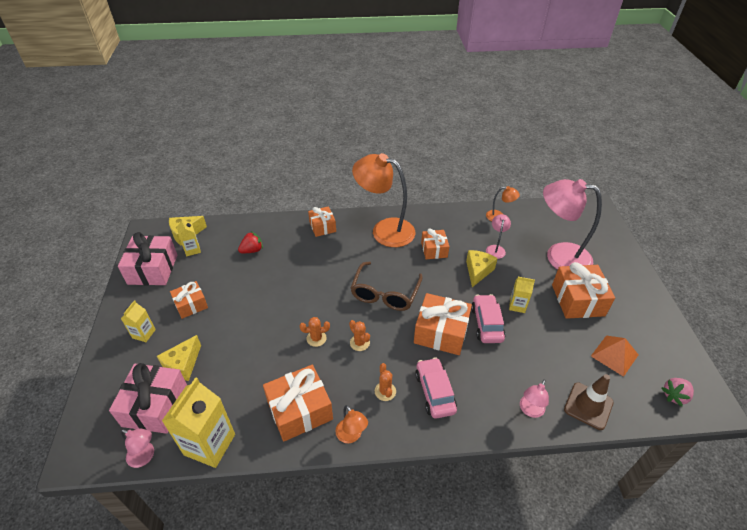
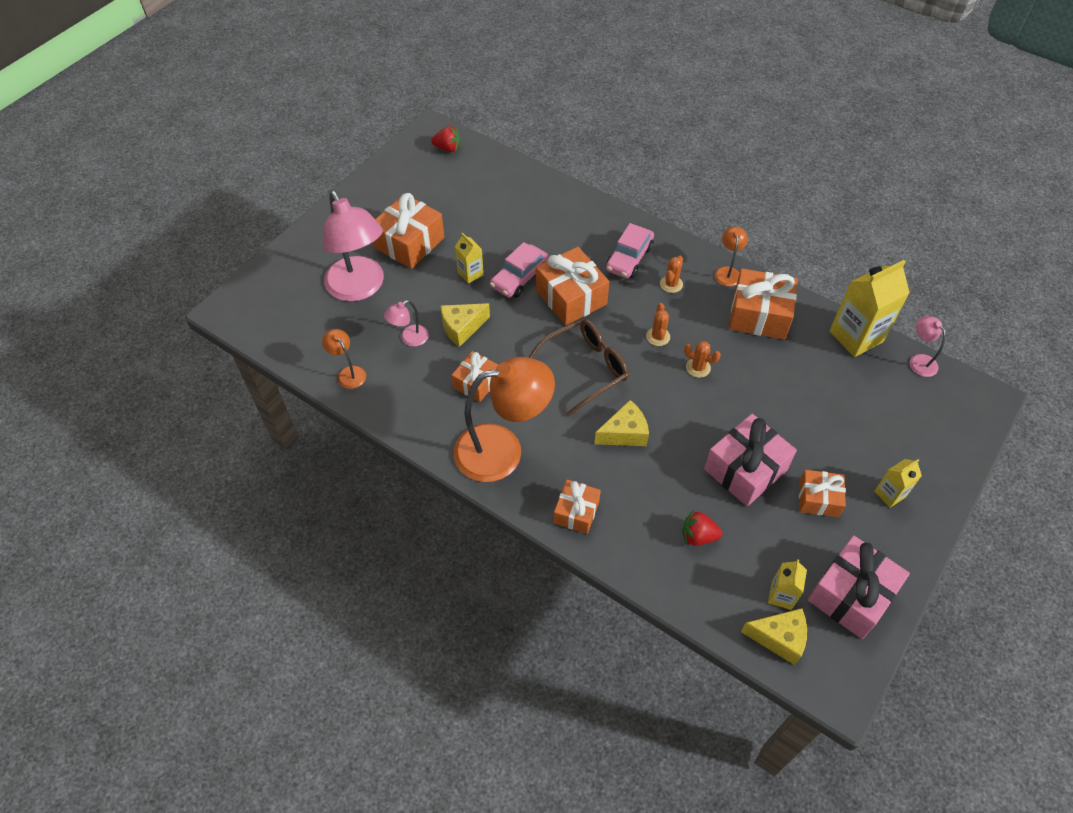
camera: 140 degrees left, 10 degrees up
pink gift [109,363,187,434] -> pink gift moved to [704,414,797,506]
yellow cheese [157,335,201,381] -> yellow cheese moved to [594,400,649,446]
orange lamp [352,153,415,247] -> orange lamp turned 75 degrees counterclockwise [454,357,555,482]
pink lamp [520,379,549,418] -> none
brown traffic cone [564,374,614,430] -> none
orange pyramid [591,335,639,377] -> none
pink strawberry [661,378,694,406] -> red strawberry [431,126,460,152]

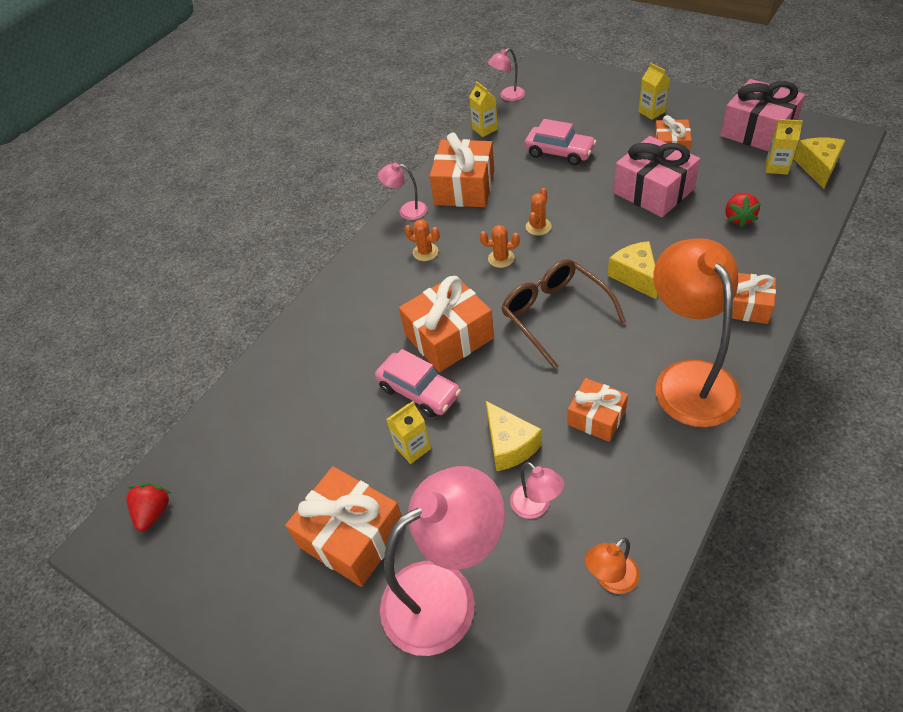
camera: 85 degrees left, 5 degrees down
pink car [606,223,654,279] -> pink car moved to [525,119,597,165]
orange lamp [715,227,748,286] -> pink lamp [378,163,427,220]
yellow carton [829,260,910,357] -> yellow carton [469,81,498,137], size x0.52

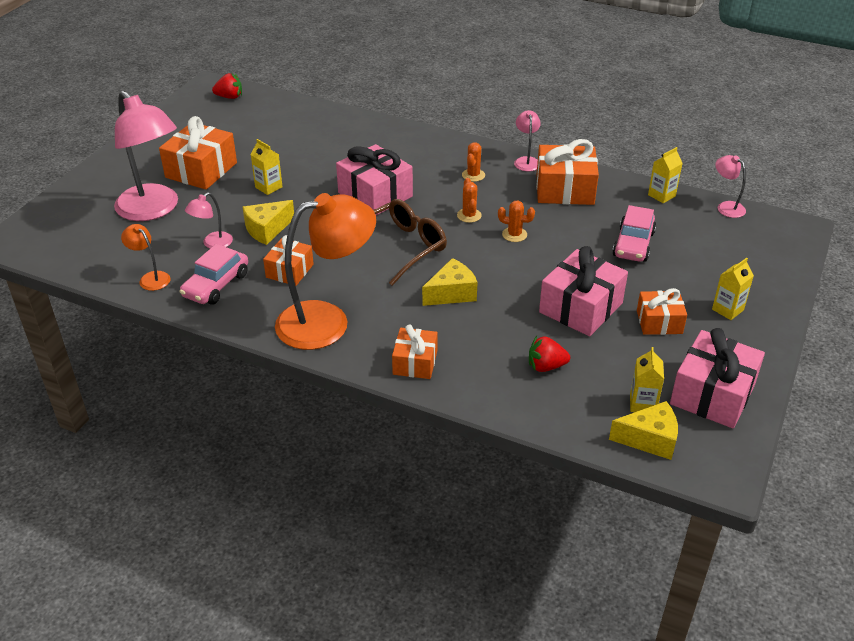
camera: 75 degrees right, 10 degrees down
pink car [375,349,461,417] -> pink car moved to [180,244,248,305]
orange gift [399,275,494,372] -> pink gift [336,144,413,215]

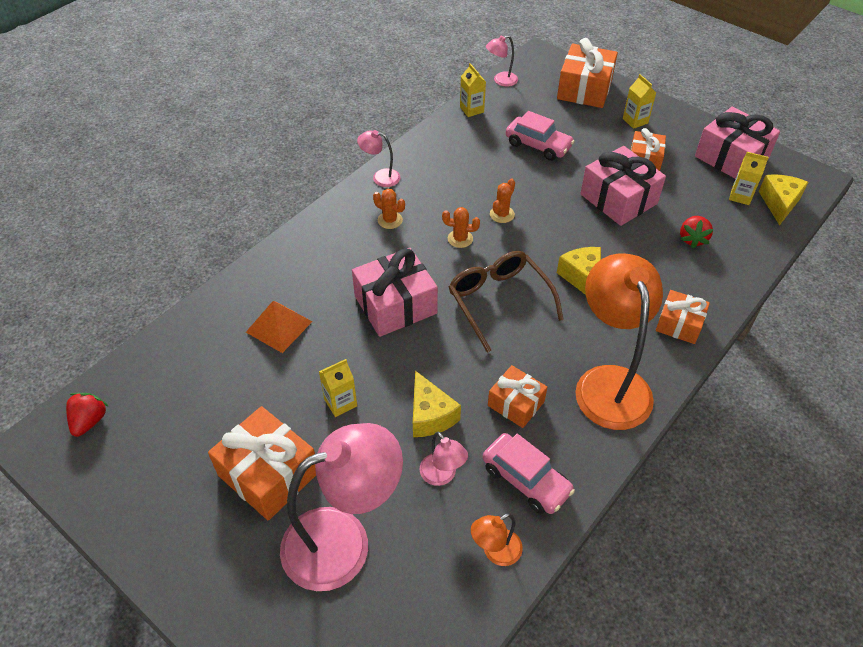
camera: 75 degrees left, 10 degrees up
orange gift [536,139,599,205] -> orange gift moved to [557,38,618,108]
none -> orange pyramid [246,301,313,353]

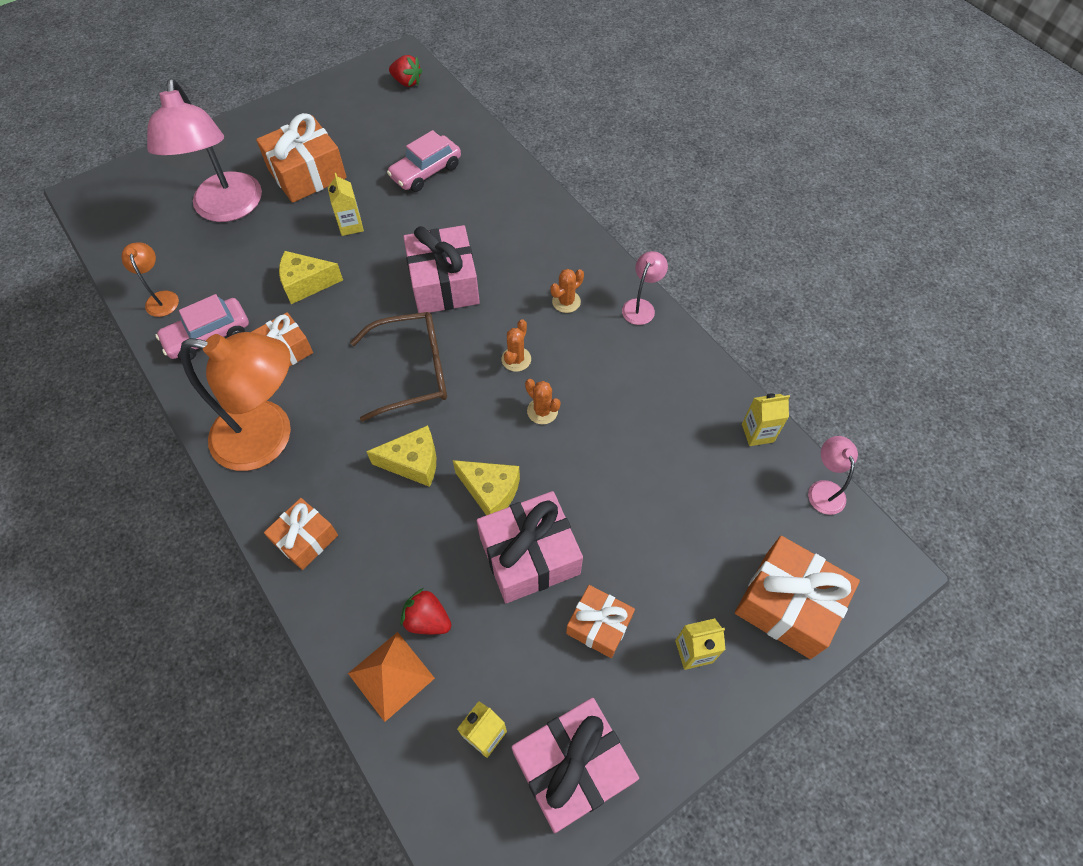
camera: 105 degrees right, 10 degrees up
orange pyramid [246,301,313,353] -> orange pyramid moved to [348,632,435,722]
pink lamp [420,432,468,486] -> none
pink car [506,111,575,161] -> pink car moved to [387,130,461,192]
yellow cheese [759,174,808,225] -> yellow cheese moved to [453,460,520,515]

